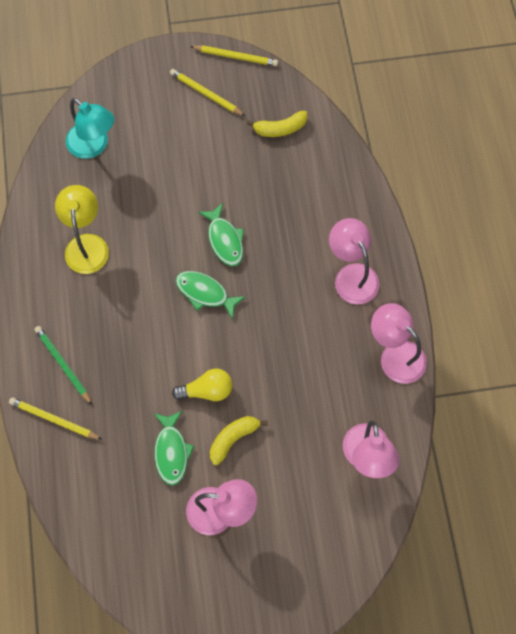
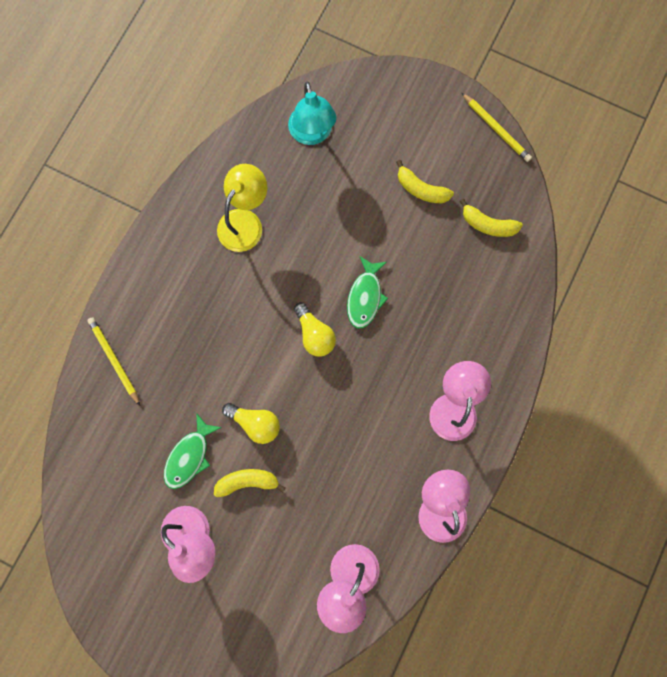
camera: 35 degrees right, 10 degrees up
green pencil [34,326,92,405] -> none
yellow pencil [170,69,245,116] -> none
green fish [176,271,246,320] -> yellow light bulb [294,302,336,357]
none -> yellow banana [396,160,454,203]

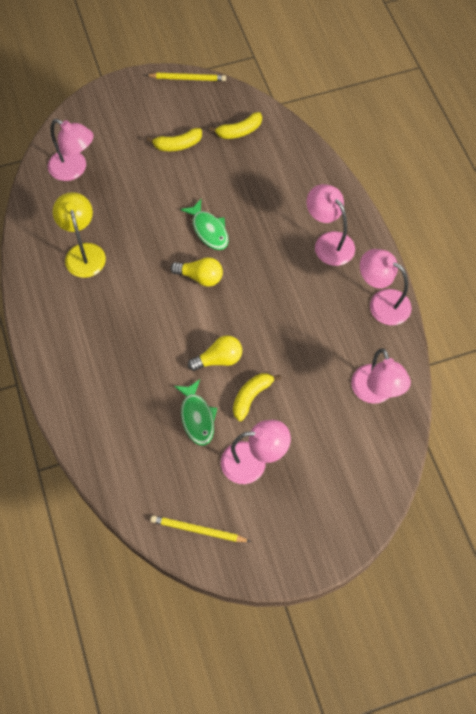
camera: 45 degrees left, 15 degrees down
yellow pencil [87,317,140,406] -> yellow pencil moved to [150,515,251,542]
turquoise lamp [288,82,337,145] -> pink lamp [48,119,94,181]

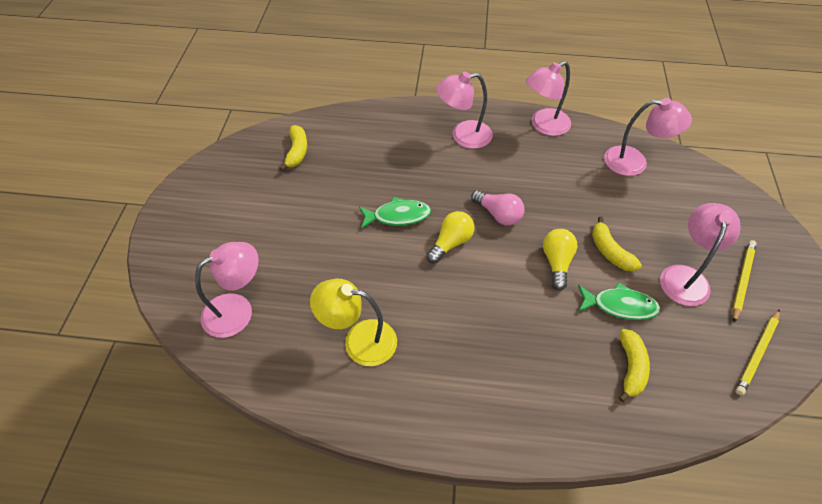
camera: 65 degrees left, 10 degrees down
yellow pencil [146,73,226,81] -> yellow pencil moved to [732,240,757,323]
yellow banana [147,128,202,151] -> yellow banana moved to [618,329,650,402]
none -> pink light bulb [471,190,525,226]

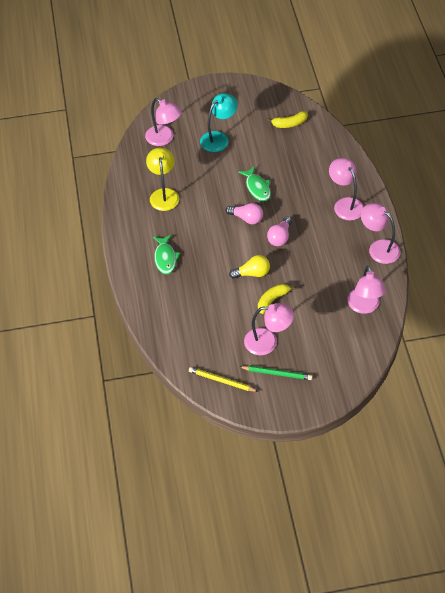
camera: 75 degrees right, 0 degrees up
yellow light bulb [426,211,474,264] -> pink light bulb [226,203,263,224]
green fish [578,282,660,320] -> green fish moved to [153,235,180,274]
yellow banana [618,329,650,402] -> none
yellow pencil [732,240,757,323] -> green pencil [239,366,312,380]
none -> turquoise lamp [200,93,238,152]

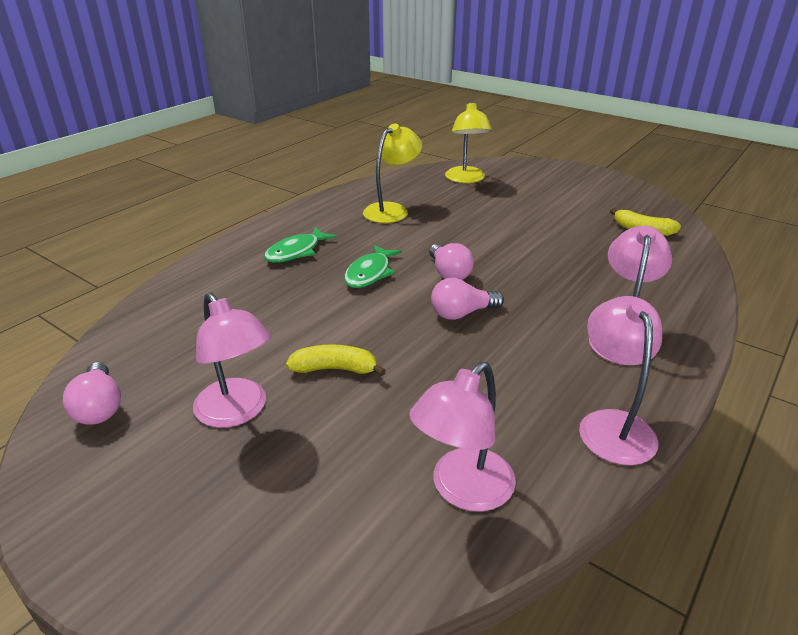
camera: 45 degrees right, 20 degrees down
pink lamp [145,98,182,146] -> yellow lamp [445,101,492,183]
yellow pencil [189,367,259,392] -> pink light bulb [63,362,121,425]
turquoise lamp [200,93,238,152] -> none
yellow light bulb [229,255,270,279] -> none
green fish [238,166,271,201] -> green fish moved to [344,245,402,288]
green pencil [239,366,312,380] -> none

